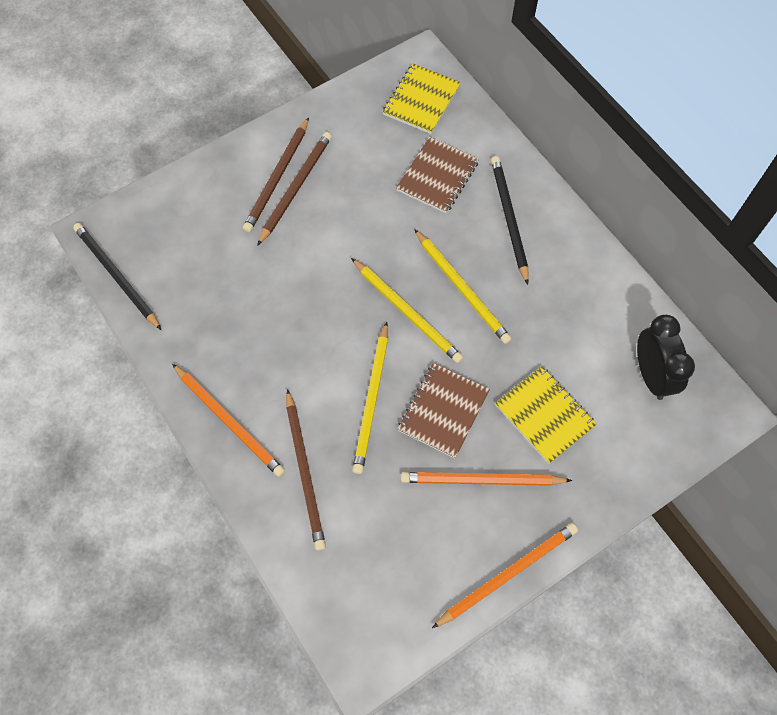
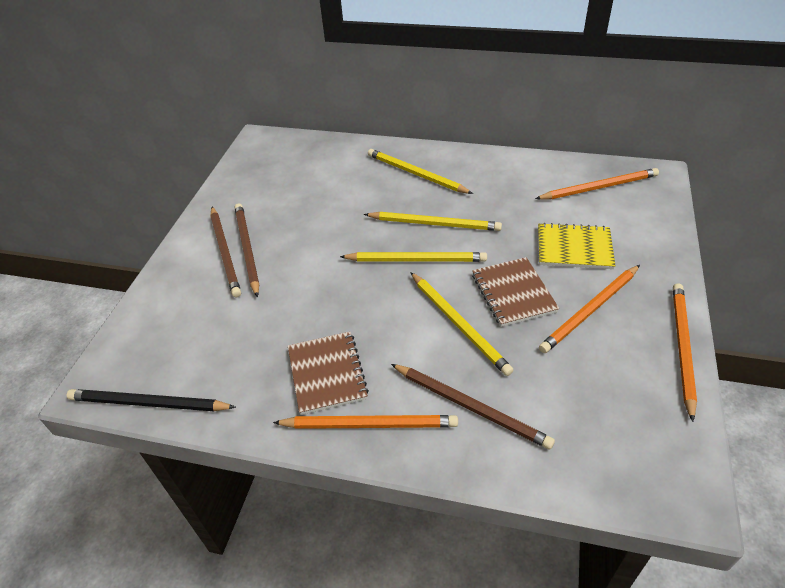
camera: 40 degrees left, 20 degrees down
yellow notebook [382,64,461,134] -> none
brown notebook [396,137,479,213] -> brown notebook moved to [288,331,369,415]
black pencil [491,156,529,285] -> yellow pencil [368,149,473,194]
black clock [637,315,695,400] -> orange pencil [535,168,659,200]

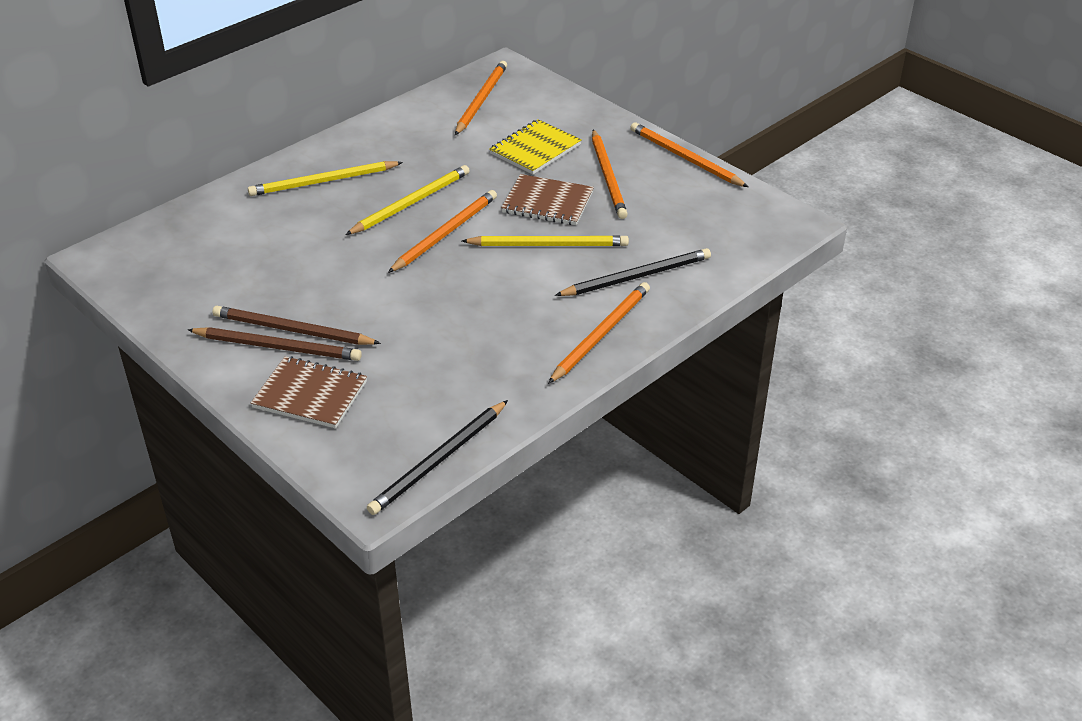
camera: 60 degrees left, 5 degrees down
brown notebook [288,331,369,415] -> brown notebook moved to [251,356,367,428]
yellow pencil [340,252,487,262] -> orange pencil [388,190,497,273]
brown pencil [391,364,555,449] -> black pencil [555,248,711,296]

